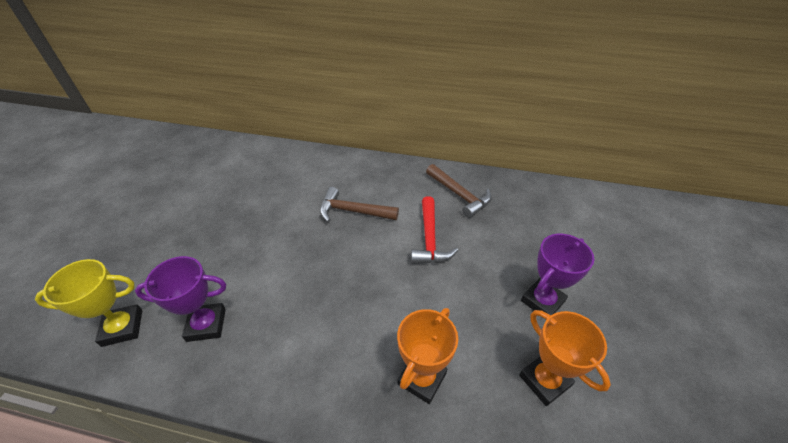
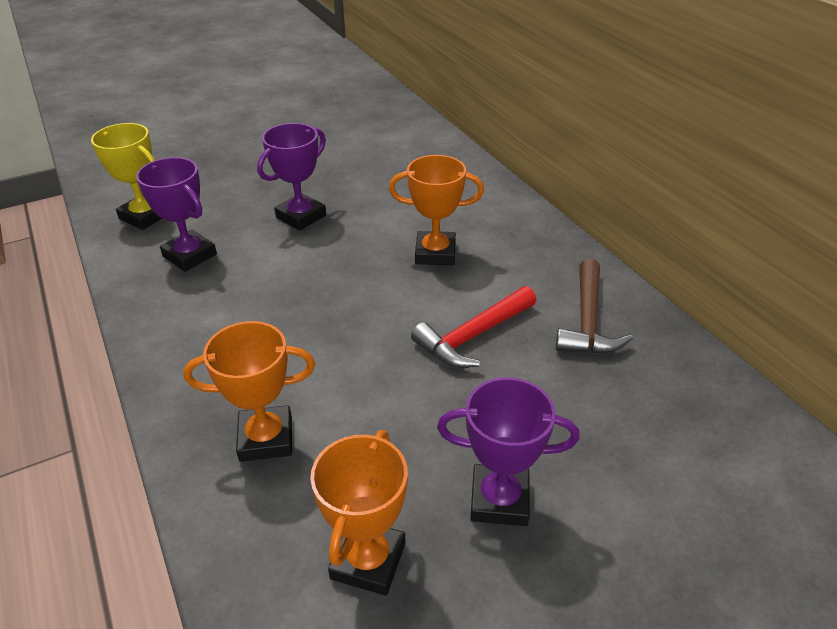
camera: 50 degrees right, 5 degrees down
brown hammer [320,187,399,222] -> orange trophy [389,155,484,265]
none -> purple trophy [257,123,326,231]

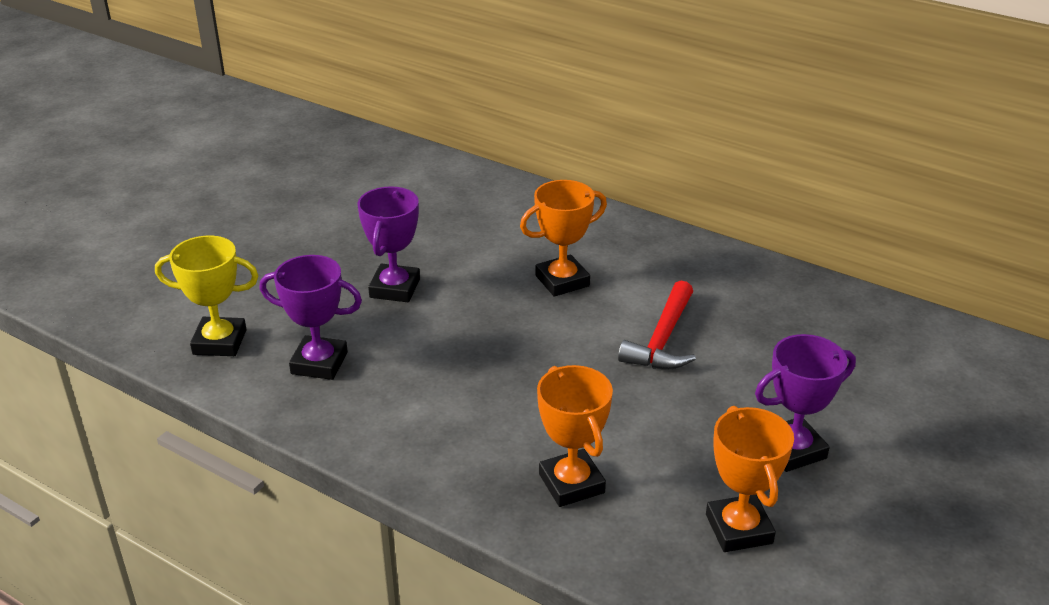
camera: 30 degrees left, 5 degrees down
orange trophy [183,321,315,462] -> orange trophy turned 75 degrees counterclockwise [537,365,613,507]
brown hammer [556,259,633,354] -> none

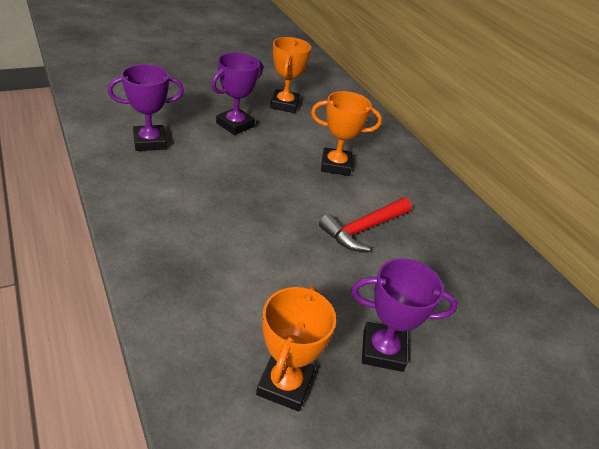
camera: 25 degrees right, 5 degrees up
yellow trophy [155,235,259,356] -> none
purple trophy [260,255,362,380] -> purple trophy turned 60 degrees counterclockwise [108,64,184,151]
orange trophy [537,365,613,507] -> orange trophy moved to [270,37,311,113]

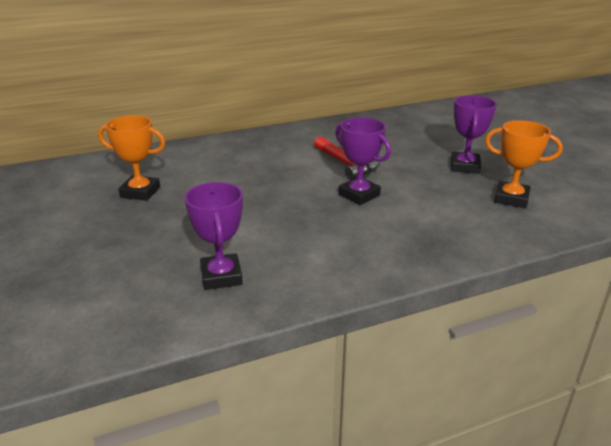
camera: 80 degrees left, 10 degrees down
purple trophy [211,52,263,135] -> purple trophy moved to [335,117,391,205]
orange trophy [311,91,382,176] -> none

